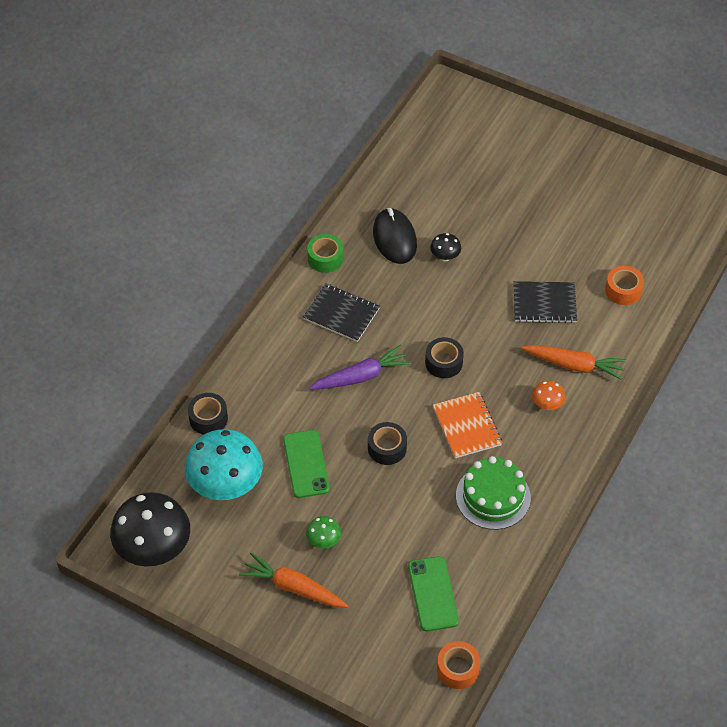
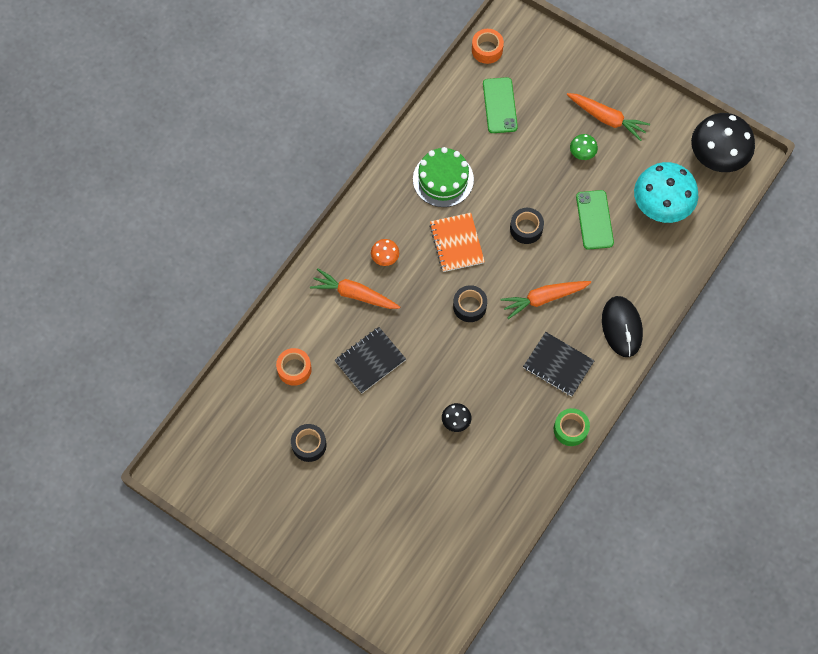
camera: 175 degrees left, 15 degrees up
black tape [188,393,228,435] -> black tape moved to [291,424,327,462]
purple carrot [309,345,411,390] -> orange carrot [500,281,591,319]
black mouse [373,208,417,264] -> black mouse moved to [602,296,643,357]
black notebook [513,281,577,323] -> black notebook turned 45 degrees counterclockwise [334,327,406,394]

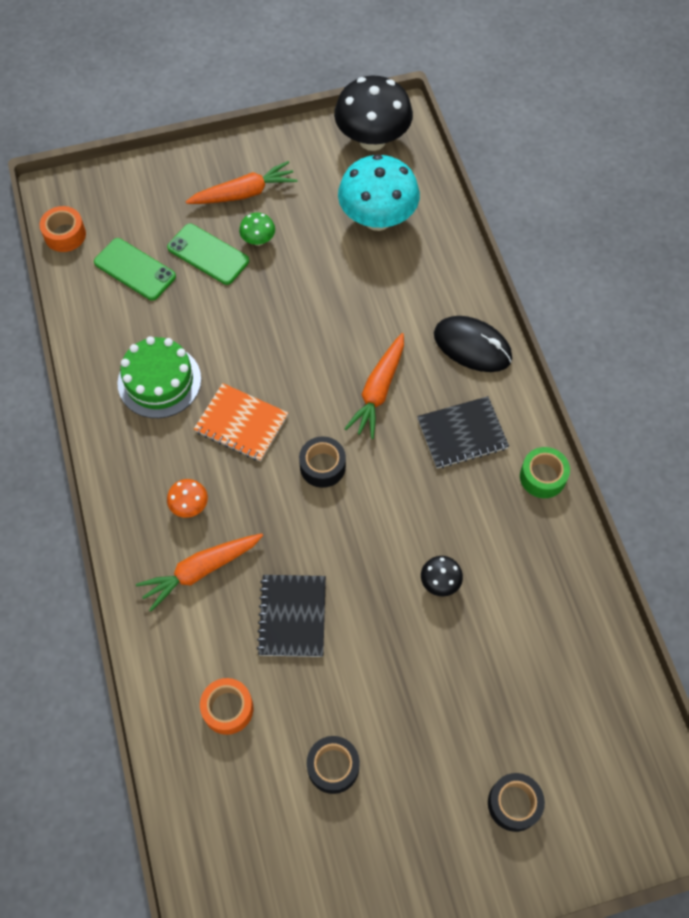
camera: 50 degrees left, 5 degrees down
black tape [510,208,544,244] -> black tape moved to [488,773,545,832]
green phone [576,190,614,250] -> green phone moved to [167,224,249,285]

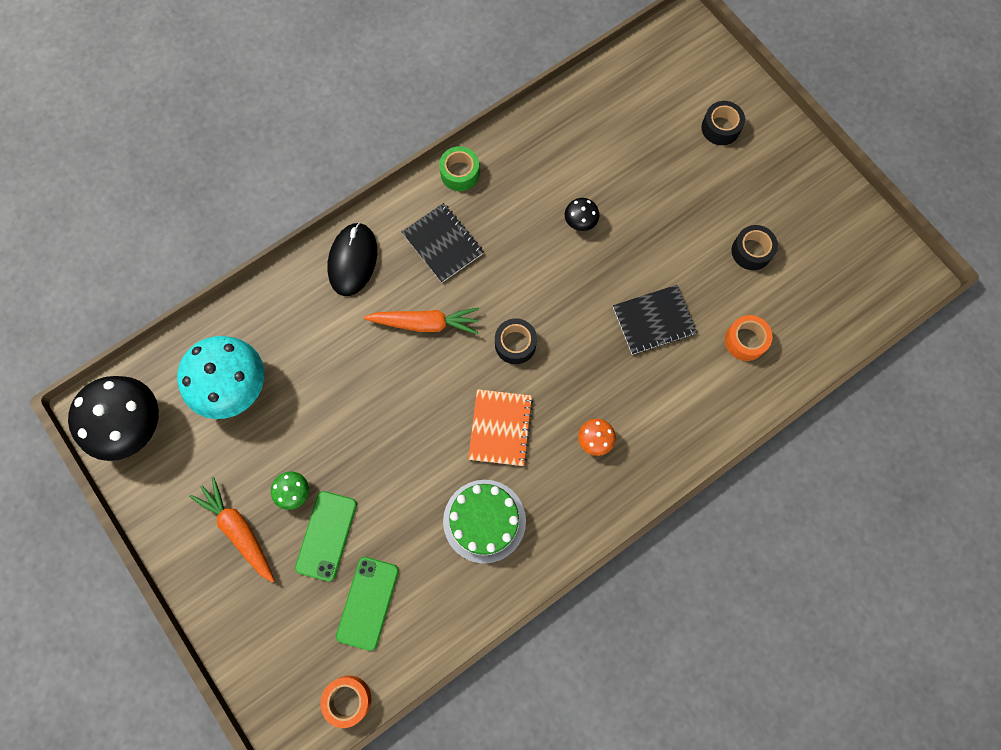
camera: 110 degrees left, 10 degrees up
orange carrot [136,533,263,612] -> none

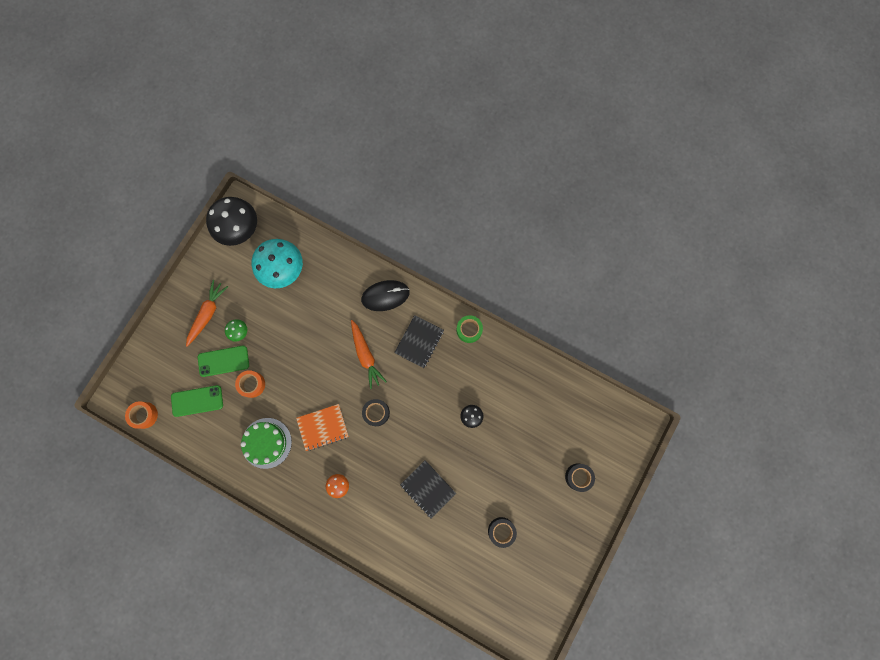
camera: 65 degrees right, 5 degrees up
orange tape [725,315,773,361] -> orange tape moved to [235,370,265,398]

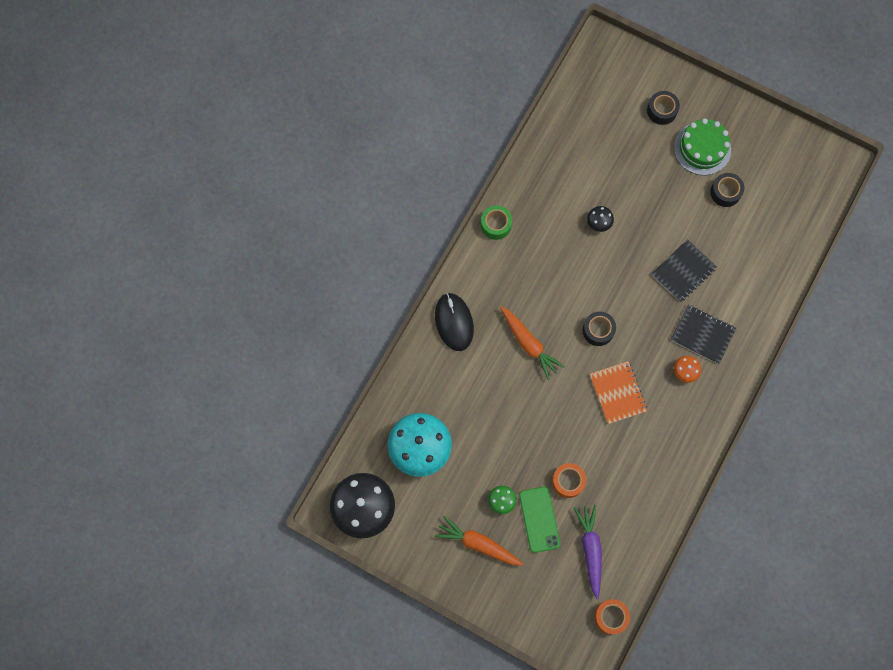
camera: 90 degrees left, 5 degrees down
green phone [171,385,223,417] -> purple carrot [574,505,602,599]
green cake [241,418,292,469] -> green cake moved to [674,118,731,175]
orange carrot [351,320,387,389] -> orange carrot turned 75 degrees clockwise [500,306,565,380]
black notebook [394,315,444,368] -> black notebook moved to [671,305,736,364]

